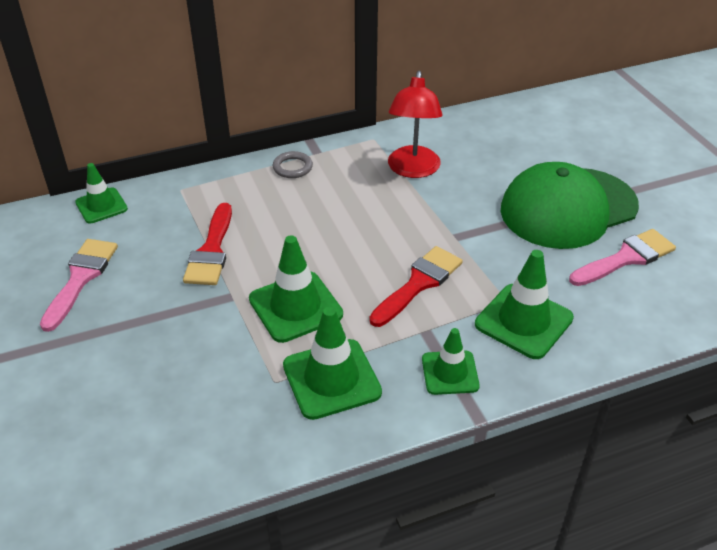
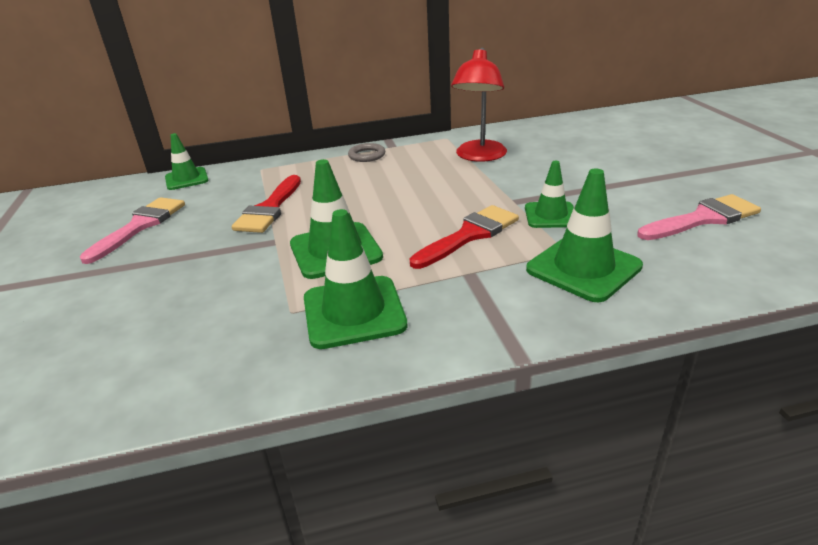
camera: 10 degrees right, 10 degrees down
green traffic cone [422,328,480,395] -> green traffic cone moved to [525,161,574,228]
green cap [501,162,639,249] -> none

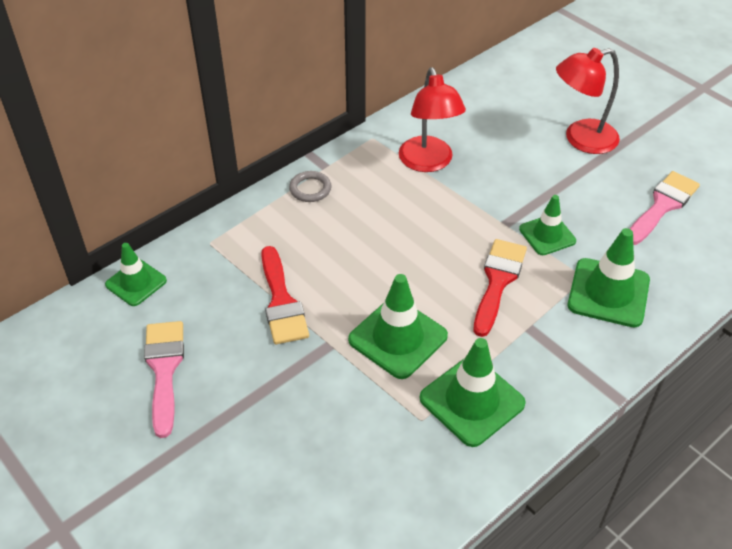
camera: 30 degrees left, 15 degrees up
none -> red lamp [556,48,620,154]

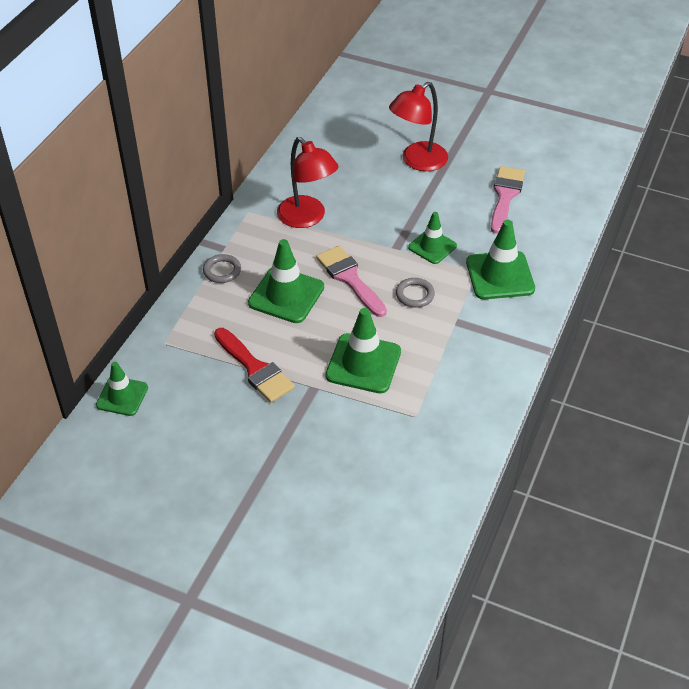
camera: 25 degrees left, 0 degrees up
pink brush [144,321,184,438] -> pink brush moved to [316,246,387,317]
green traffic cone [420,338,526,447] -> green traffic cone moved to [248,239,324,323]
red brush [474,239,527,337] -> grey ring [396,278,435,308]

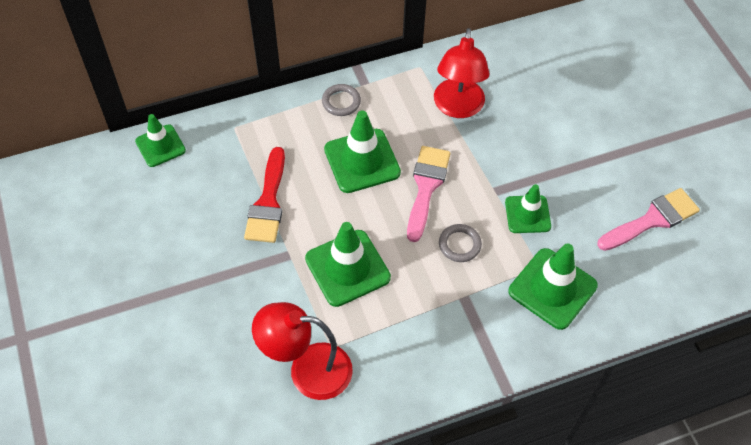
camera: 45 degrees right, 10 degrees up
red lamp [389,82,448,171] -> red lamp moved to [252,302,353,400]

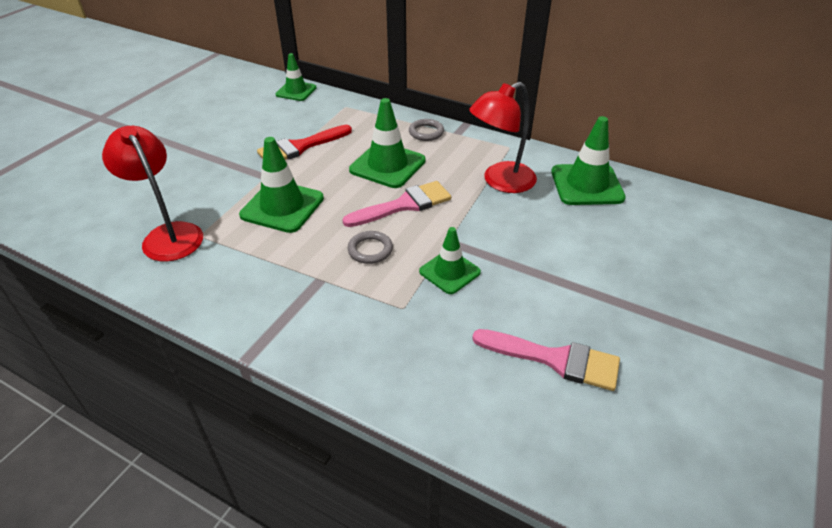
camera: 50 degrees right, 15 degrees down
green traffic cone [508,243,598,330] -> green traffic cone moved to [551,116,626,205]

